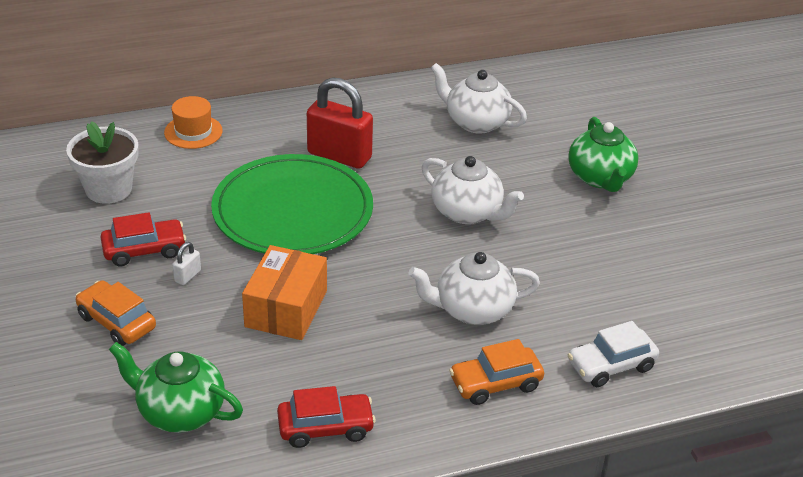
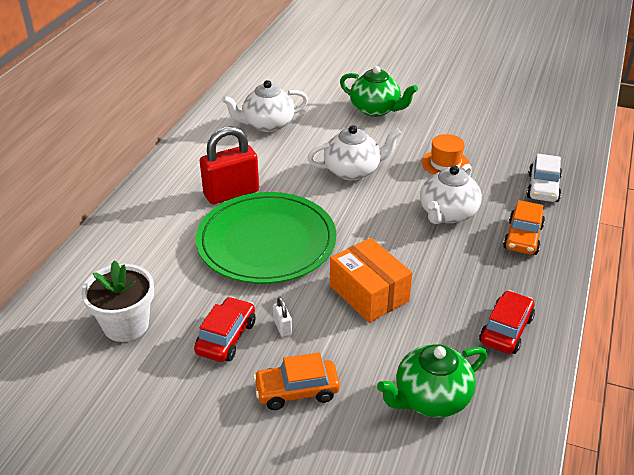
camera: 50 degrees left, 0 degrees up
orange hat [164,96,223,149] -> orange hat moved to [422,134,470,175]

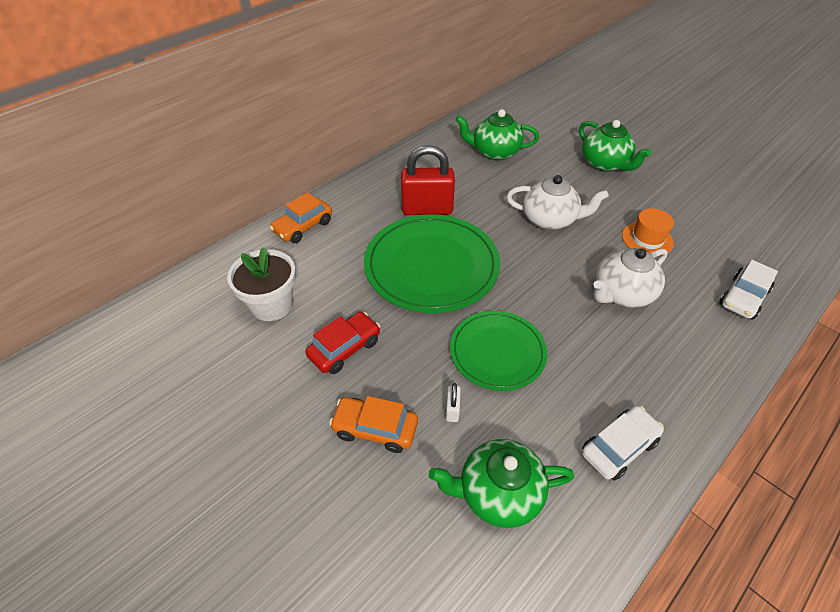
camera: 25 degrees right, 10 degrees up
white teapot [222,80,308,132] -> green teapot [455,109,539,161]
white padlock [273,297,292,337] -> white padlock moved to [446,383,461,422]
orange box [330,238,412,323] -> green plate [450,311,547,391]
red car [479,290,535,354] -> white car [582,406,664,481]
orange car [503,200,545,255] -> orange car moved to [270,192,332,243]

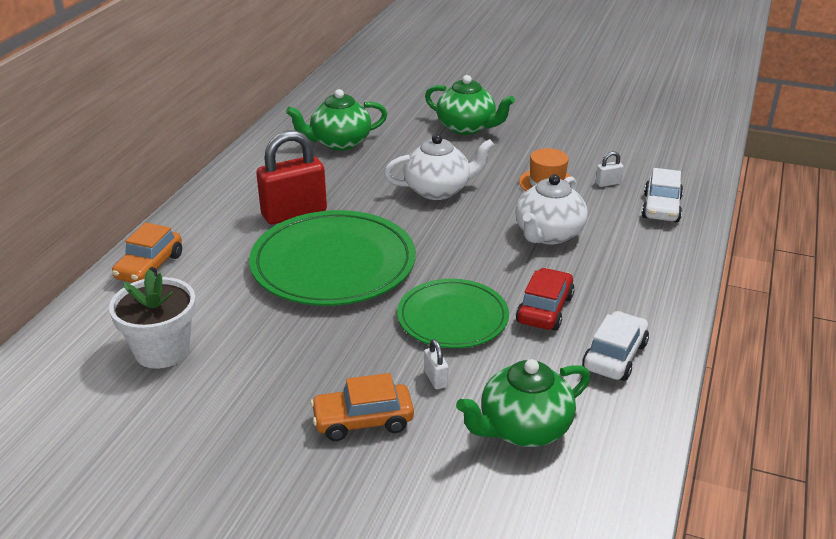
camera: 25 degrees left, 15 degrees down
red car [305,312,380,374] -> red car moved to [516,268,575,331]
none -> white padlock [596,151,624,187]

